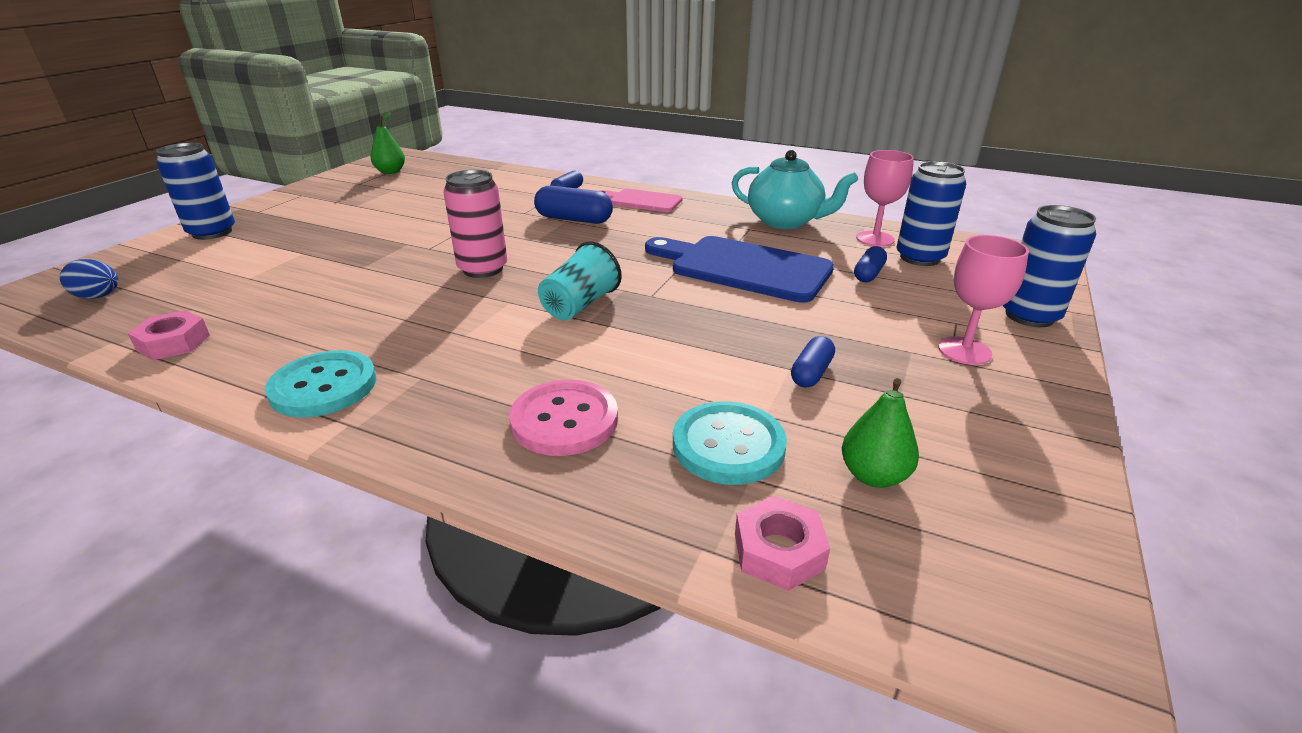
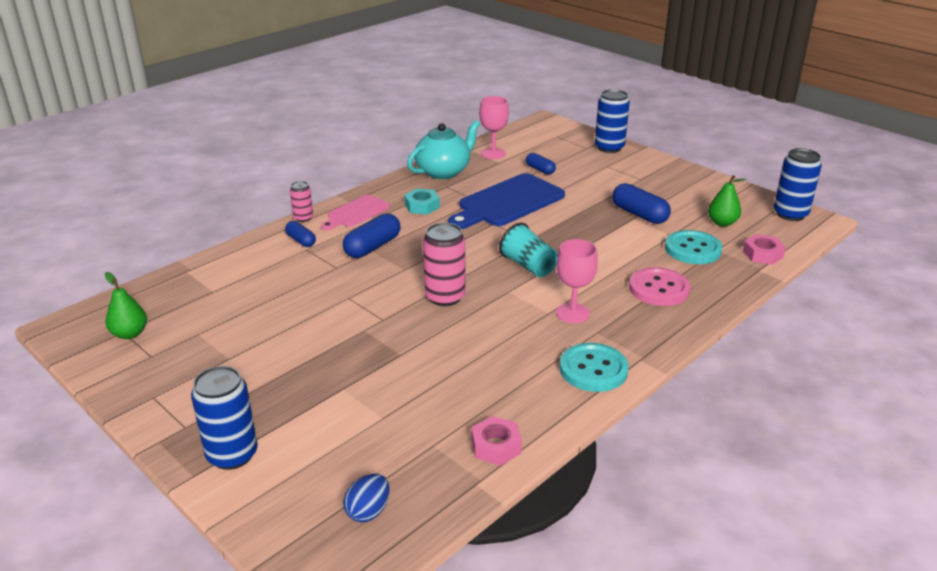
camera: 70 degrees left, 0 degrees up
blue capsule [791,336,835,388] -> blue capsule [612,183,671,224], size x1.65
blue can [896,161,966,266] -> blue can moved to [774,148,822,221]
pink goblet [938,235,1029,365] -> pink goblet moved to [556,239,598,323]
none -> pink can [290,181,313,222]
none -> turquoise nut [404,189,440,214]

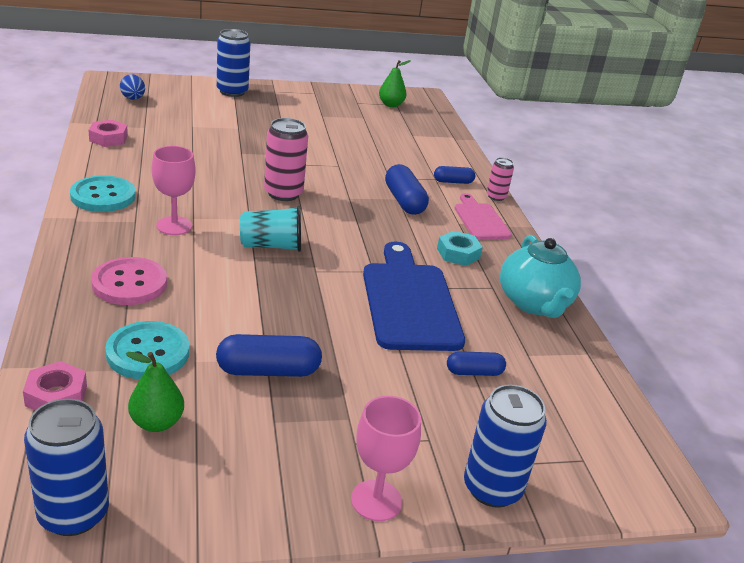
camera: 120 degrees right, 0 degrees up
pink goblet [479,96,509,159] -> pink goblet moved to [351,396,421,521]

